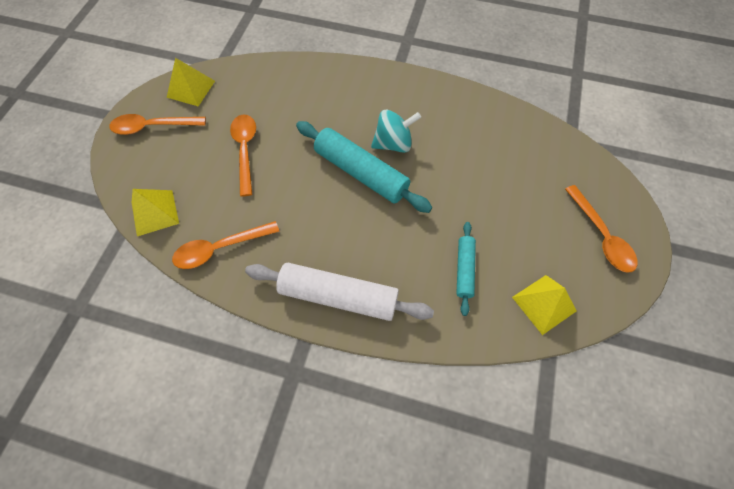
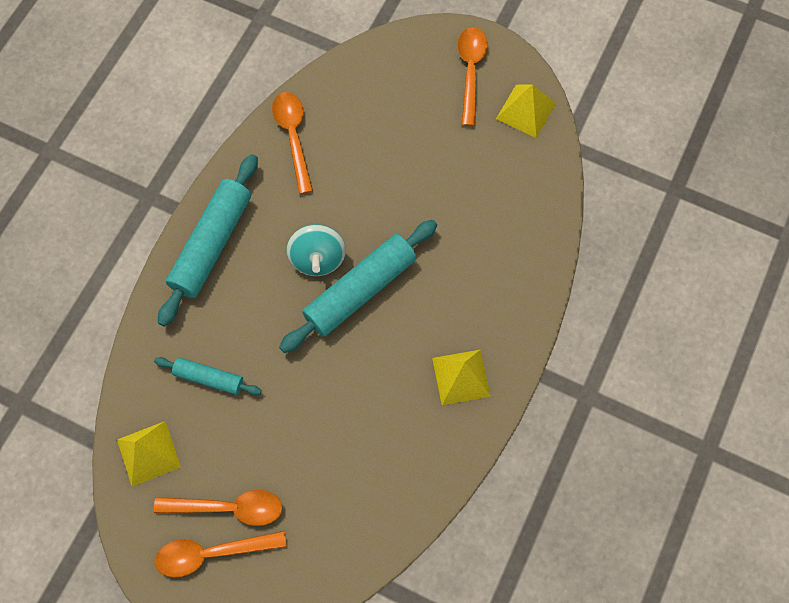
camera: 100 degrees right, 5 degrees up
yellow pyramid [132,189,179,236] -> yellow pyramid moved to [432,350,491,405]
orange spoon [230,115,256,196] -> orange spoon moved to [154,490,283,526]
white rolling pin [245,263,434,321] -> turquoise rolling pin [158,154,258,327]
turquoise spinning top [371,110,421,153] -> turquoise spinning top moved to [287,224,346,276]

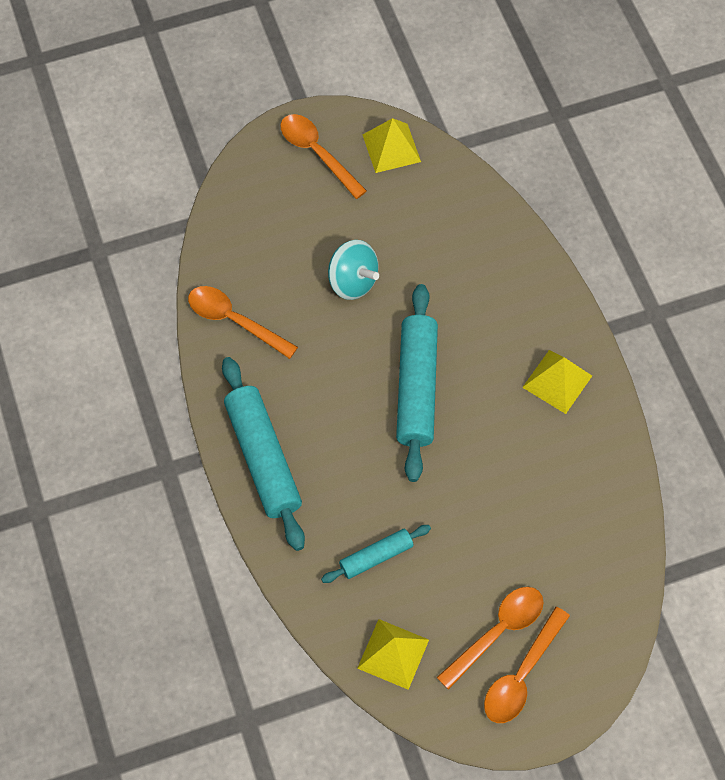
camera: 45 degrees left, 5 degrees down
turquoise spinning top [287,224,346,276] -> turquoise spinning top moved to [328,240,379,300]

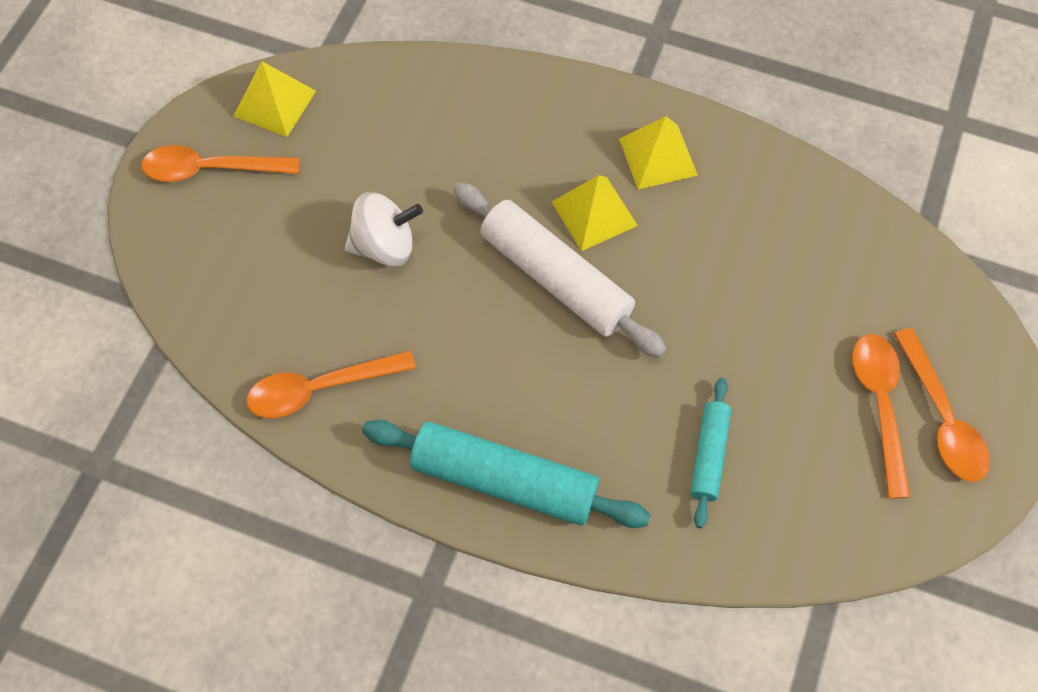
camera: 50 degrees left, 0 degrees up
turquoise spinning top [328,240,379,300] -> white spinning top [345,192,423,266]
yellow pyramid [357,619,429,690] -> yellow pyramid moved to [552,175,638,251]
turquoise rolling pin [396,284,438,482] -> white rolling pin [453,182,667,358]

